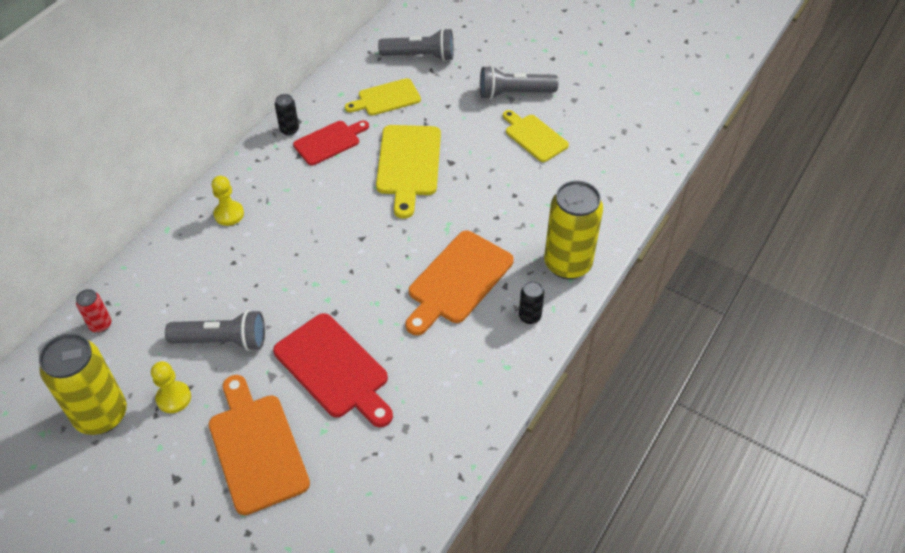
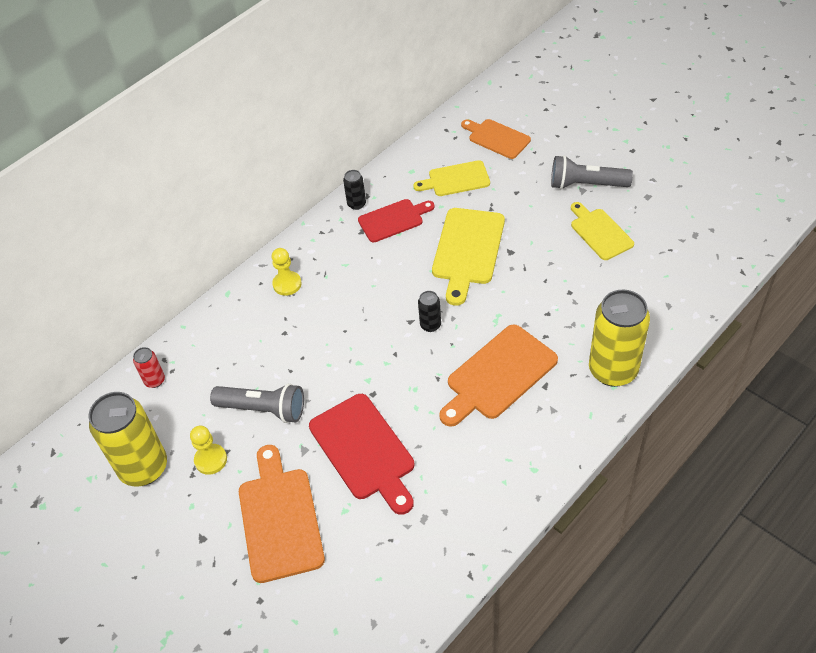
camera: 15 degrees right, 0 degrees up
grey flashlight [378,28,454,61] -> orange cutting board [461,119,531,159]
black can [519,281,545,324] -> black can moved to [418,291,441,332]

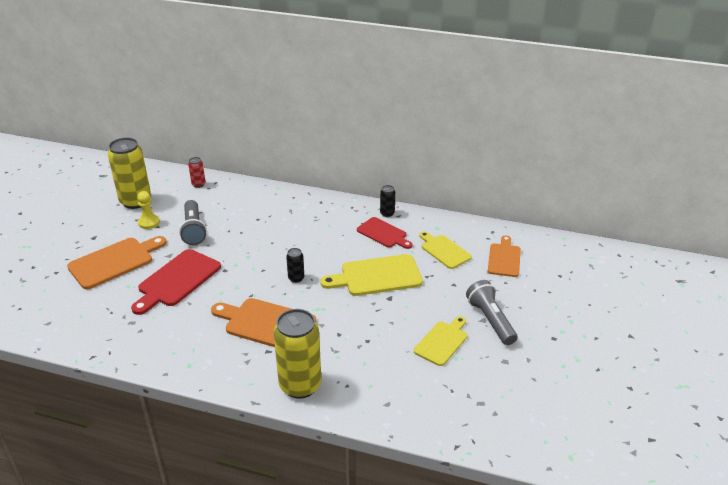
camera: 60 degrees right, 15 degrees down
yellow pawn [271,248,302,296] -> none

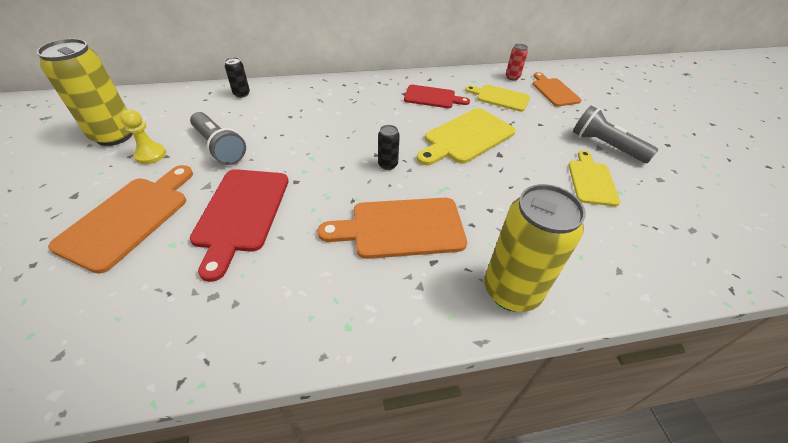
camera: 30 degrees left, 10 degrees up
red can [188,157,206,188] -> red can moved to [506,44,528,81]
black can [380,185,395,217] -> black can moved to [225,57,250,98]

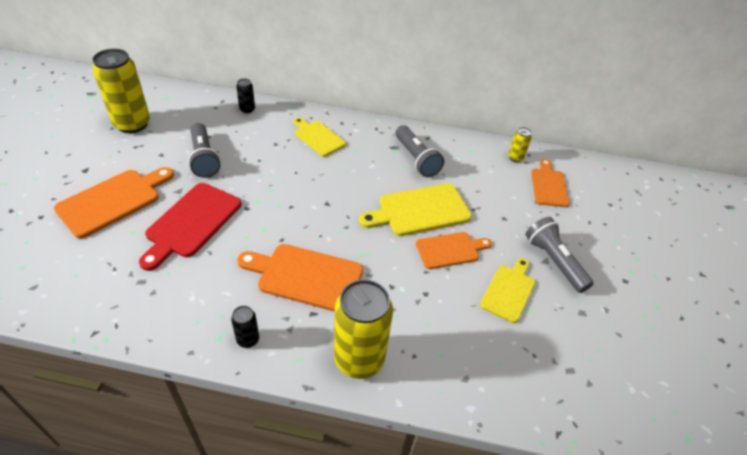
camera: 20 degrees right, 0 degrees up
yellow pawn [120,110,166,164] -> none
black can [378,125,400,170] -> black can moved to [231,306,259,348]
red cutting board [404,85,470,108] -> grey flashlight [395,125,444,177]
yellow cutting board [465,85,530,112] -> yellow cutting board moved to [294,118,346,157]
red can [506,44,528,81] -> yellow can [508,127,532,162]
none -> orange cutting board [416,232,492,269]

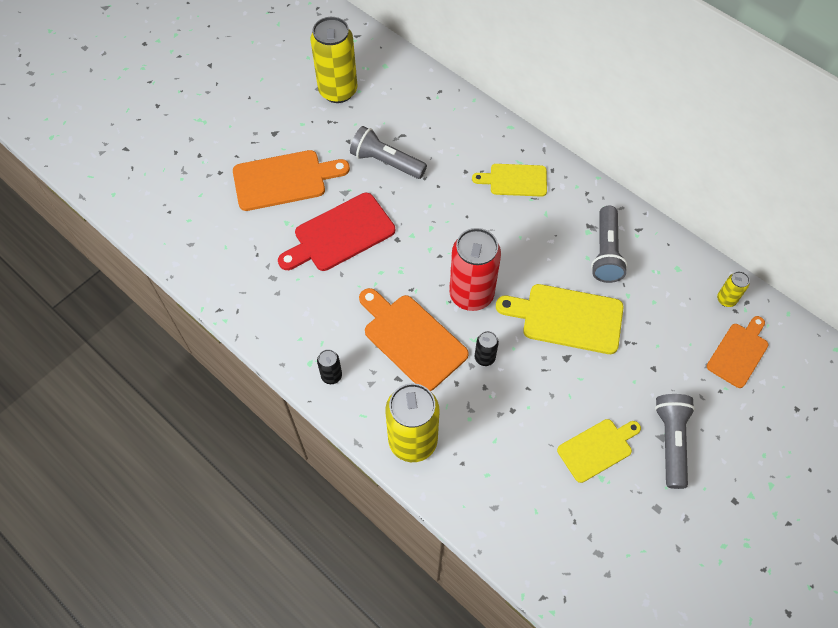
camera: 35 degrees right, 15 degrees up
grey flashlight [188,123,221,178] -> grey flashlight turned 105 degrees clockwise [350,126,427,179]
black can [236,78,255,114] -> black can moved to [475,331,499,366]
yellow cutting board [294,118,346,157] -> yellow cutting board turned 75 degrees counterclockwise [472,164,547,197]
orange cutting board [416,232,492,269] -> none
none -> red can [449,228,501,311]

